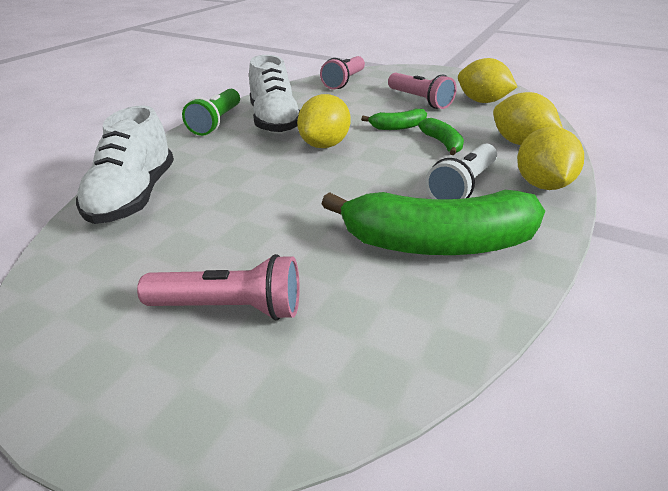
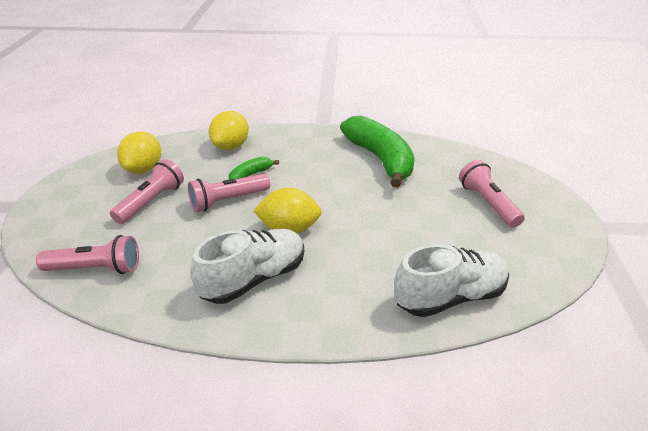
camera: 115 degrees left, 0 degrees up
green flashlight [182,89,240,136] -> none
green banana [361,109,427,130] -> pink flashlight [188,174,270,212]
white flashlight [425,143,497,199] -> none
yellow lemon [517,127,584,190] -> none

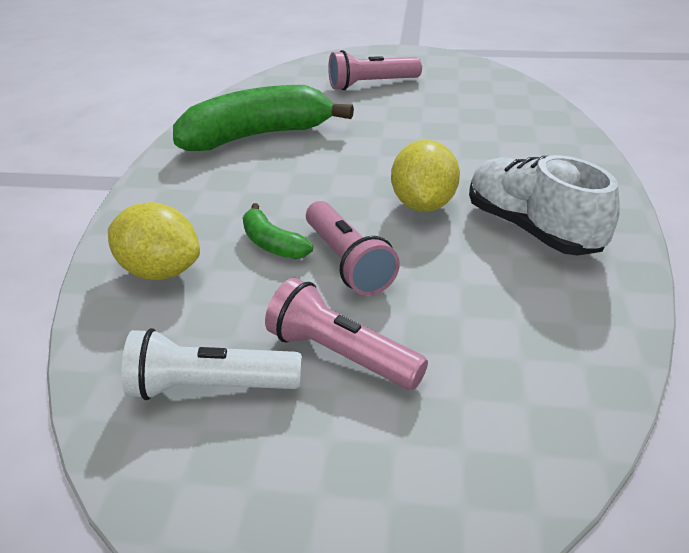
camera: 85 degrees left, 0 degrees up
pink flashlight [36,235,139,274] -> none
yellow lemon [117,131,161,174] -> white flashlight [122,328,302,400]
white shoe [394,244,509,317] -> none

